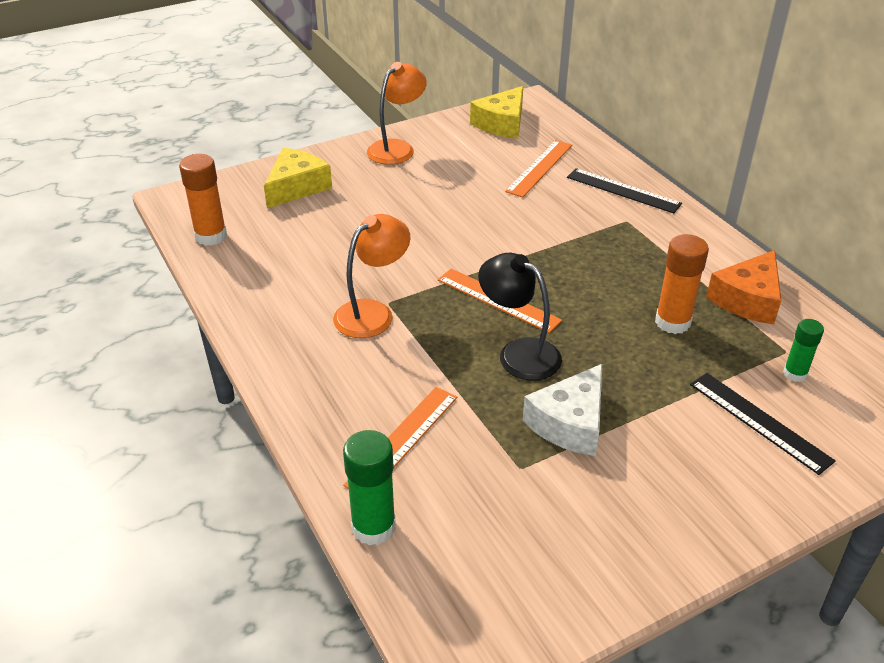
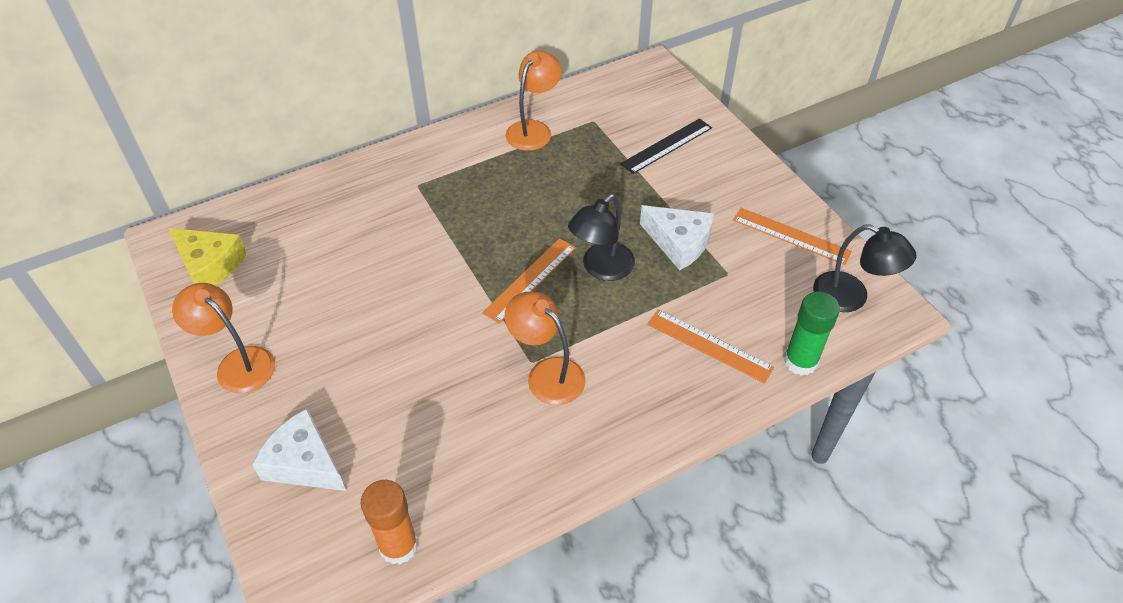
camera: 90 degrees left, 10 degrees up
yellow cheese [264,148,332,208] -> white cheese [252,409,346,491]
orange ruler [505,140,572,197] -> orange ruler moved to [733,208,852,265]
black ruler [567,168,682,213] -> none
orange glue stick [655,234,709,334] -> none
orange cheese [706,250,782,324] -> orange lamp [506,51,562,151]
green glue stick [783,319,824,382] -> none
none -> black lamp [813,224,916,312]

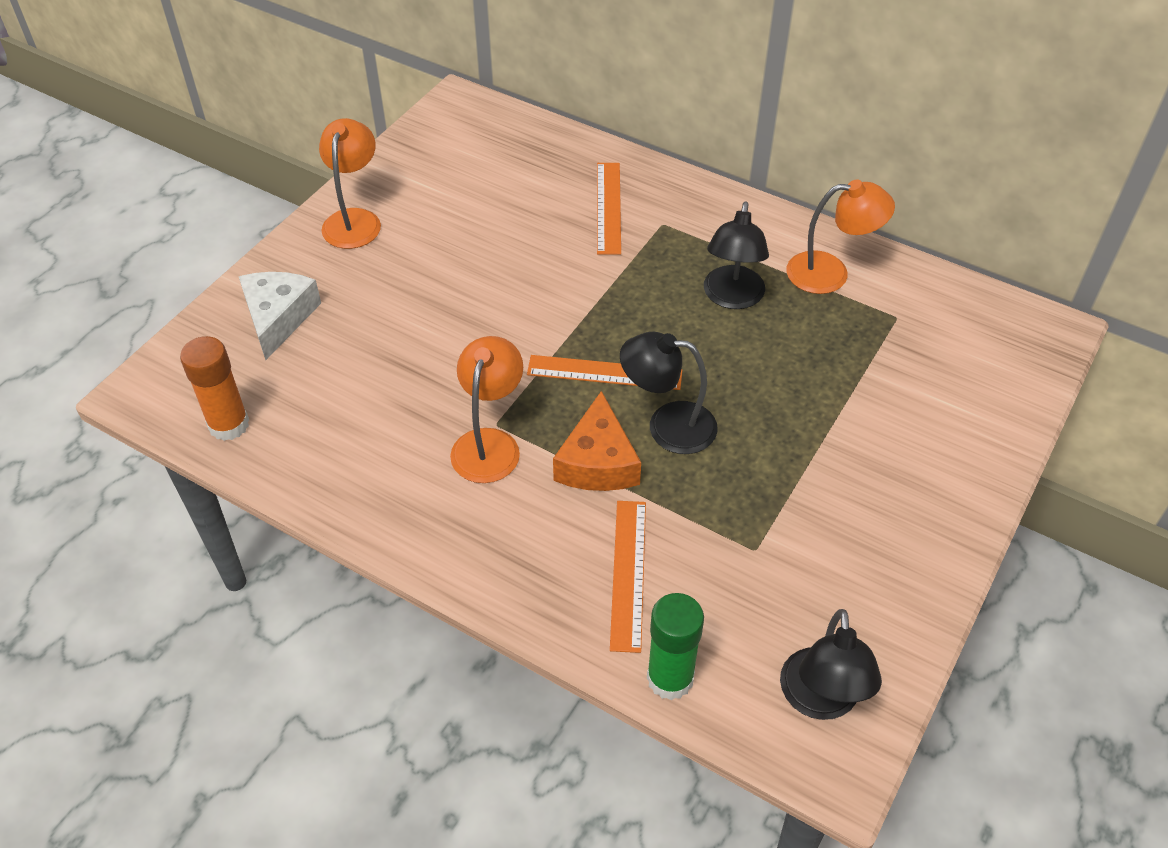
camera: 60 degrees right, 0 degrees up
yellow cheese [168,228,247,286] -> none
black ruler [620,118,712,174] -> none
white cheese [640,205,714,270] -> none
orange ruler [733,208,852,265] -> orange ruler moved to [597,163,621,255]
none -> orange cheese [553,391,641,491]
none -> black lamp [704,202,769,309]

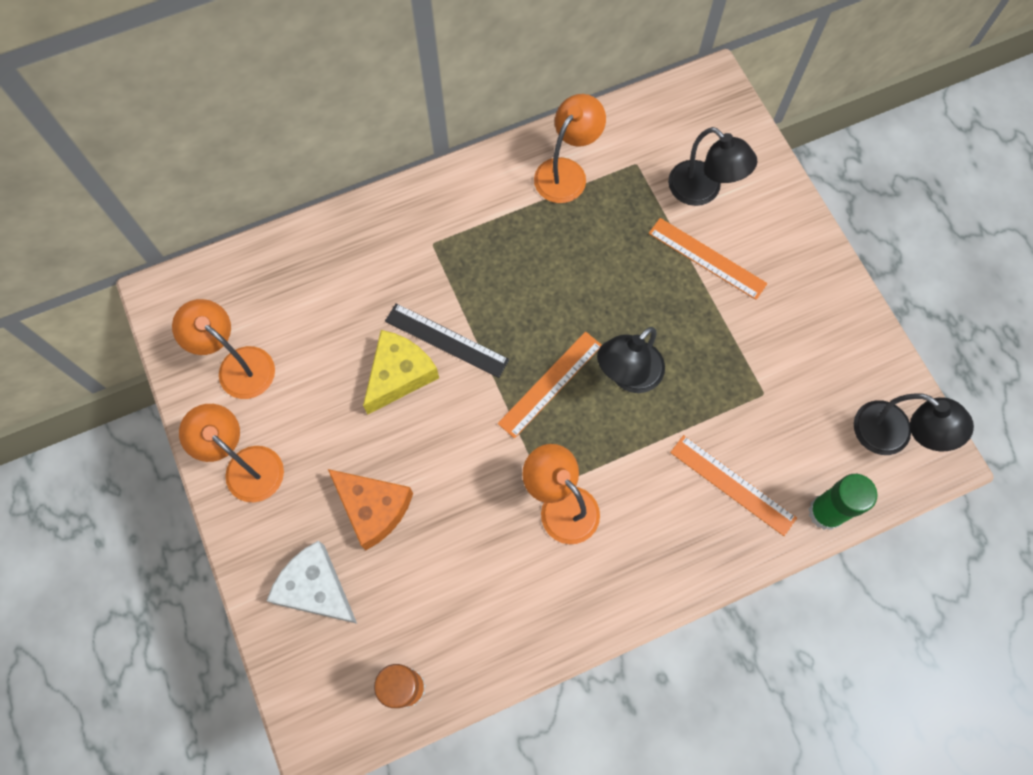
camera: 55 degrees left, 20 degrees up
orange cheese [553,391,641,491] -> orange cheese moved to [328,469,413,550]
orange ruler [597,163,621,255] -> orange ruler moved to [649,218,768,300]
black lamp [704,202,769,309] -> black lamp moved to [668,127,757,206]
none -> orange lamp [172,299,275,399]
none -> yellow cheese [363,330,439,414]
none -> black ruler [385,303,509,378]

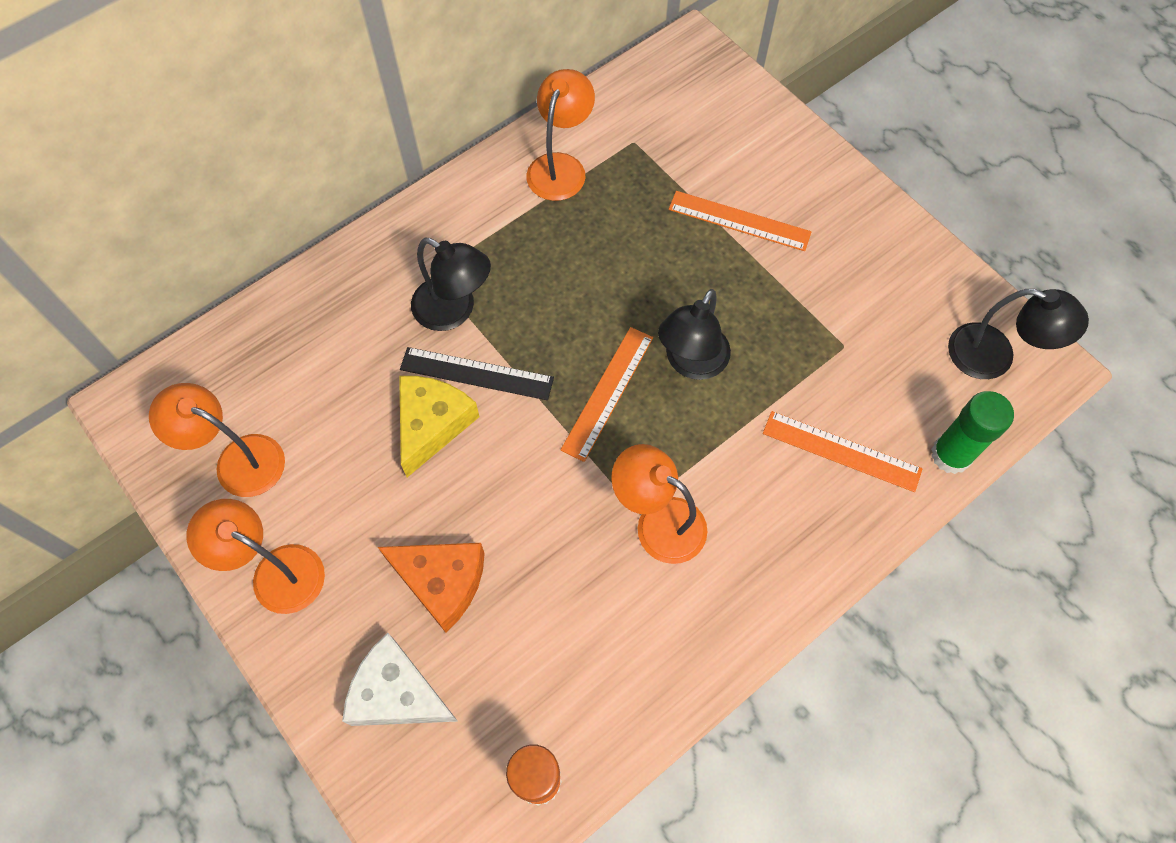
camera: 15 degrees left, 5 degrees down
black lamp [668,127,757,206] -> black lamp moved to [411,238,491,331]

